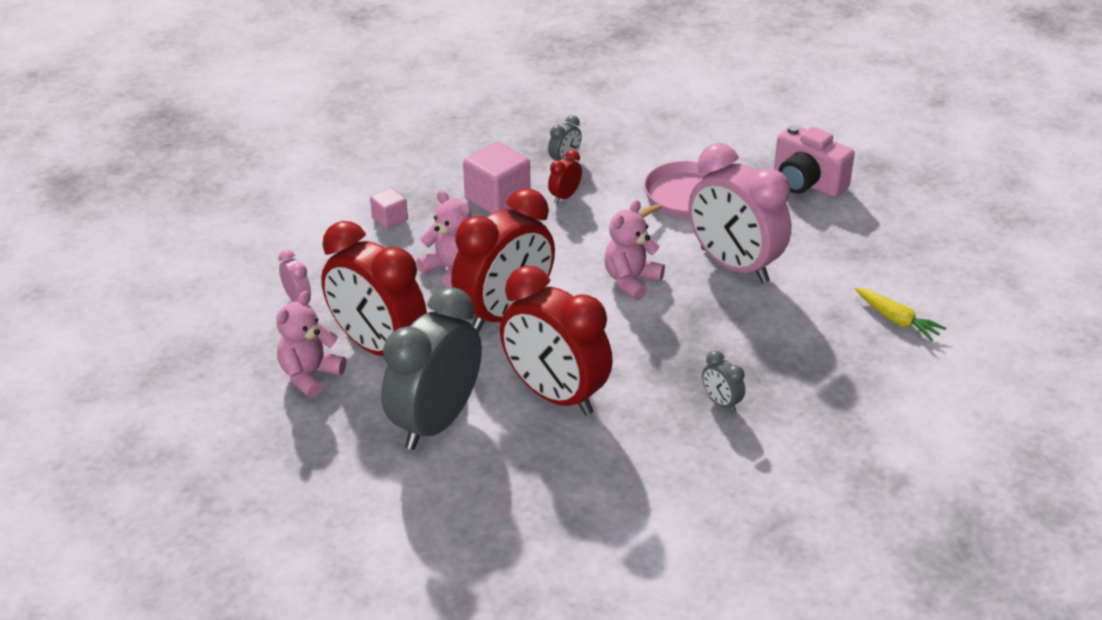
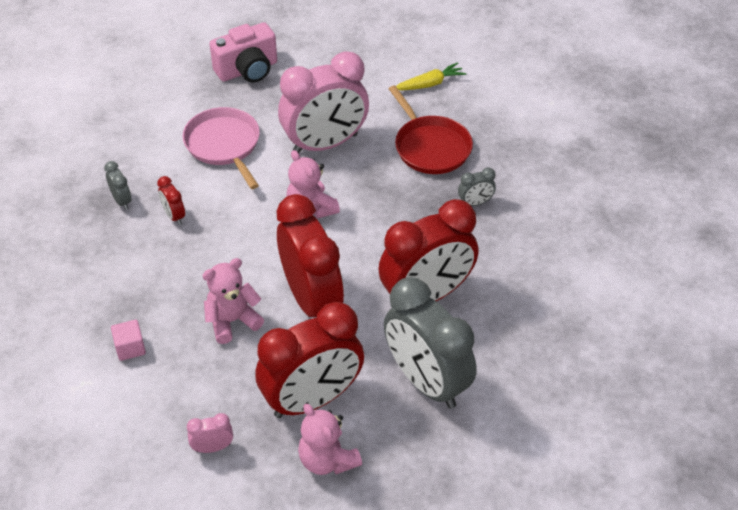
camera: 70 degrees left, 10 degrees up
pink cube [463,142,530,214] -> none
none -> red pan [389,85,473,174]

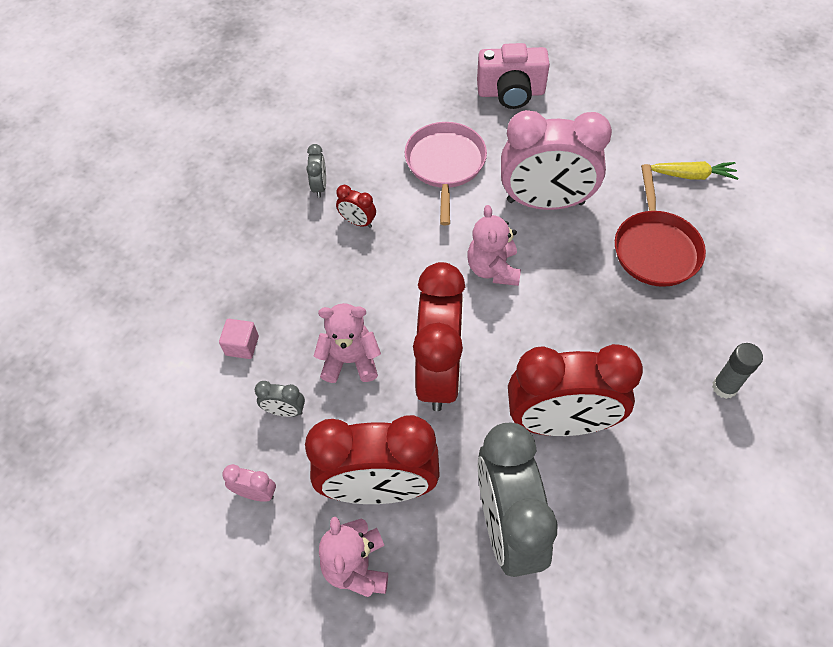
camera: 30 degrees right, 10 degrees up
red clock [157,176,185,225] -> red clock turned 60 degrees counterclockwise [336,185,376,228]
grey clock [458,168,496,206] -> grey clock moved to [255,381,305,417]
none -> grey glue stick [712,343,763,399]

